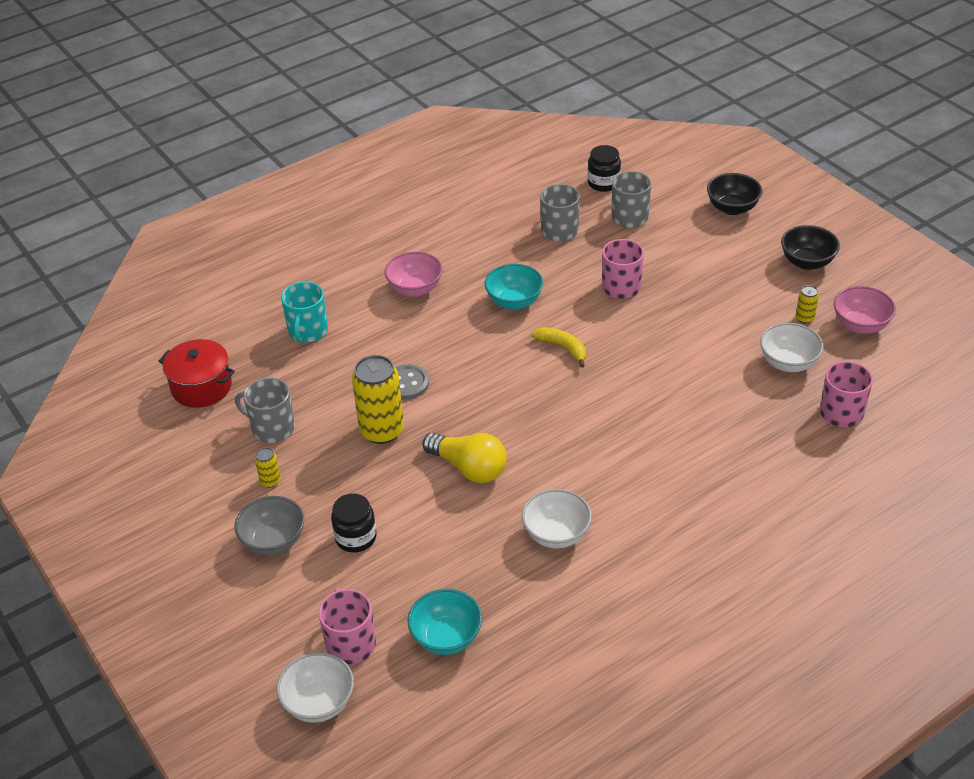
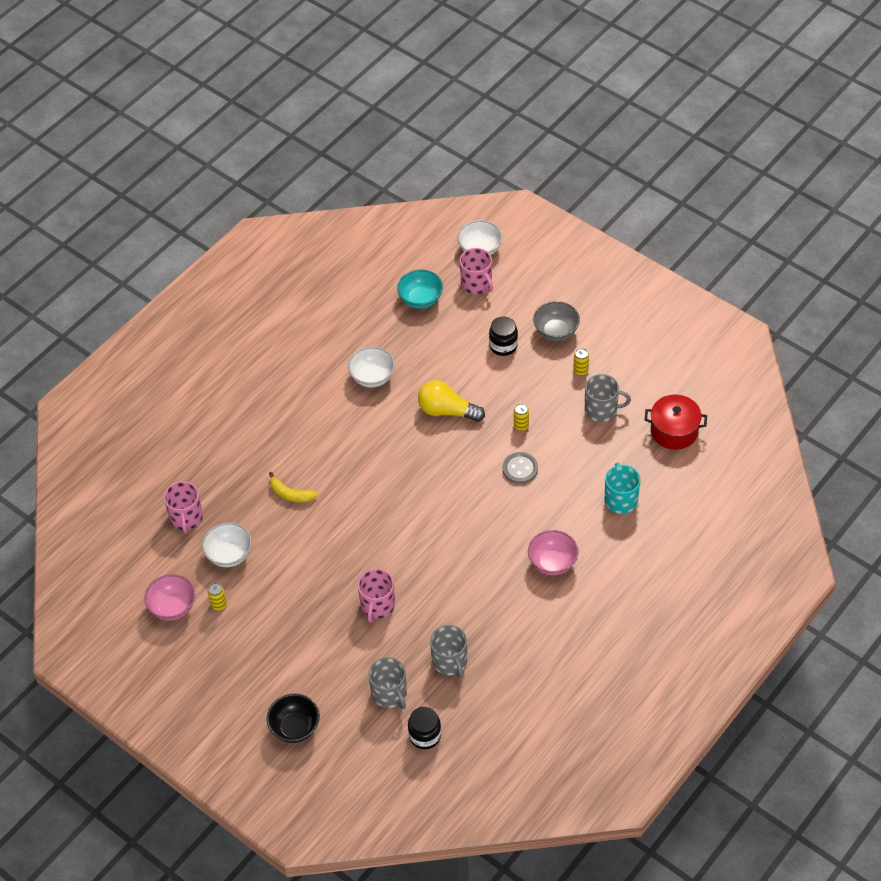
camera: 165 degrees right, 10 degrees up
yellow can [352,355,404,444] -> yellow can [514,403,529,431], size x0.45
turquoise bowl [484,264,543,310] -> none
yellow banana [532,327,586,367] -> yellow banana moved to [269,472,318,503]
black bowl [781,225,840,270] -> none

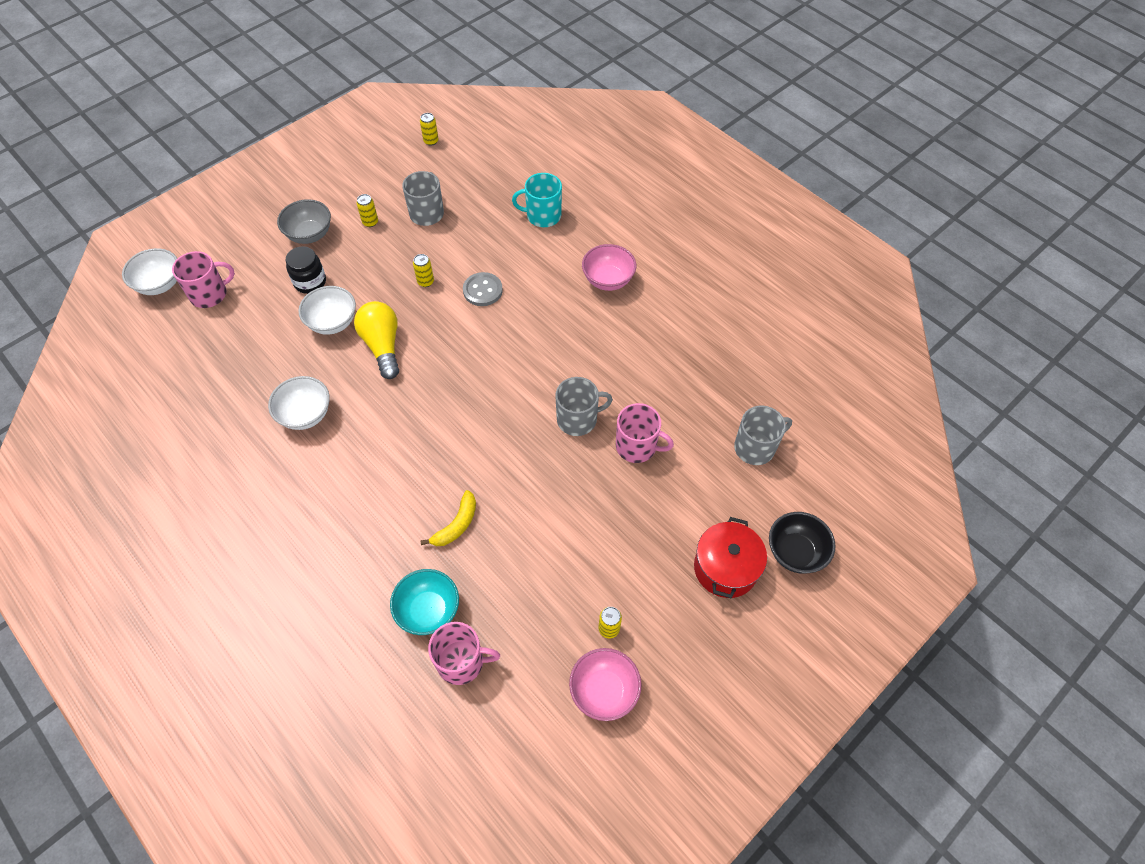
camera: 85 degrees left, 5 degrees up
white bowl [202,522,252,567] -> white bowl moved to [298,286,356,335]
turquoise bowl [397,270,443,309] -> turquoise bowl moved to [390,569,459,635]
black jar [408,707,441,749] -> none
yellow light bulb [418,380,485,422] -> yellow light bulb turned 135 degrees clockwise [354,301,399,379]
grey mug [430,625,467,678] -> grey mug moved to [555,377,613,436]
red pot [644,395,707,450] -> red pot moved to [694,517,767,598]
none -> yellow can [420,113,439,146]

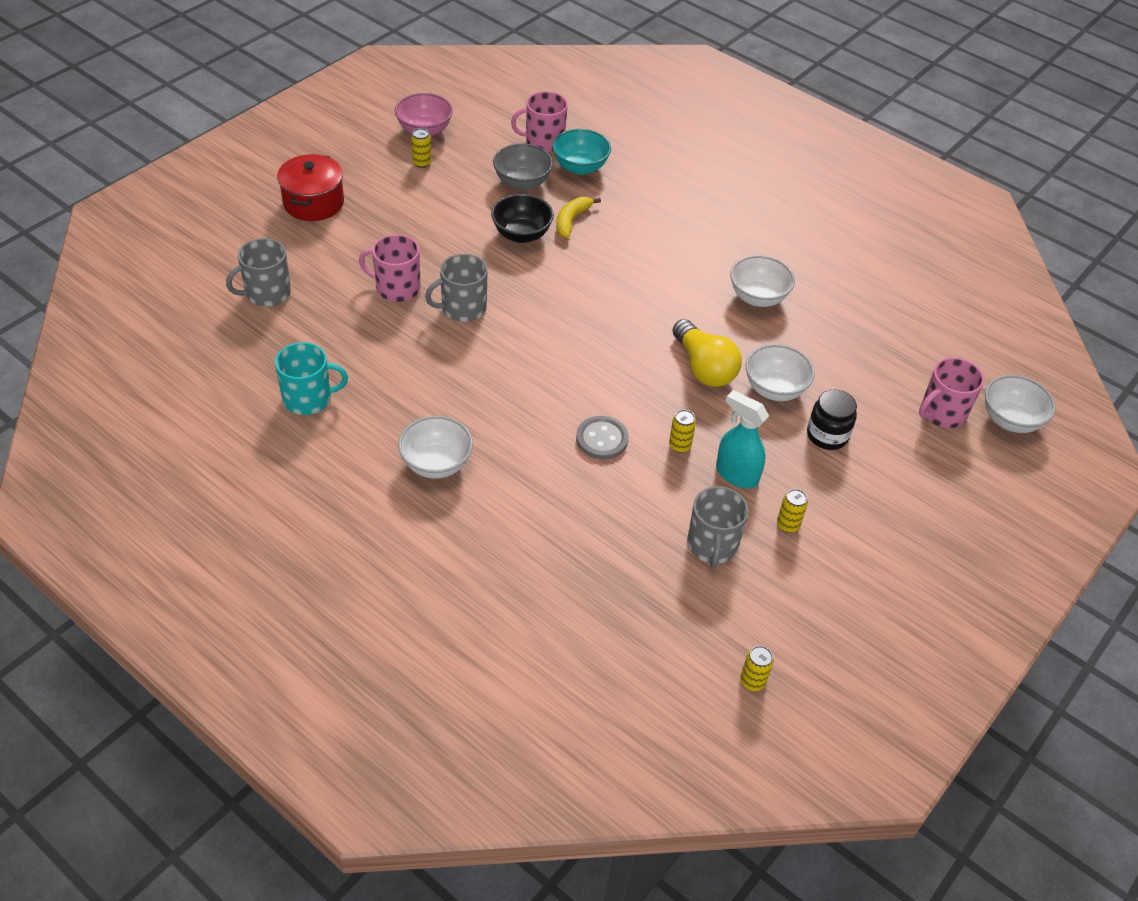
camera: 170 degrees right, 10 degrees down
grey bowl [277,199,331,244] -> grey bowl moved to [493,143,553,190]
turquoise mug [512,173,562,227] -> turquoise mug moved to [275,342,348,415]
pink bowl [582,244,636,291] -> white bowl [398,416,473,479]
black bowl [769,512,836,574] -> black bowl moved to [491,194,554,243]
none -> turquoise spray bottle [716,390,769,488]

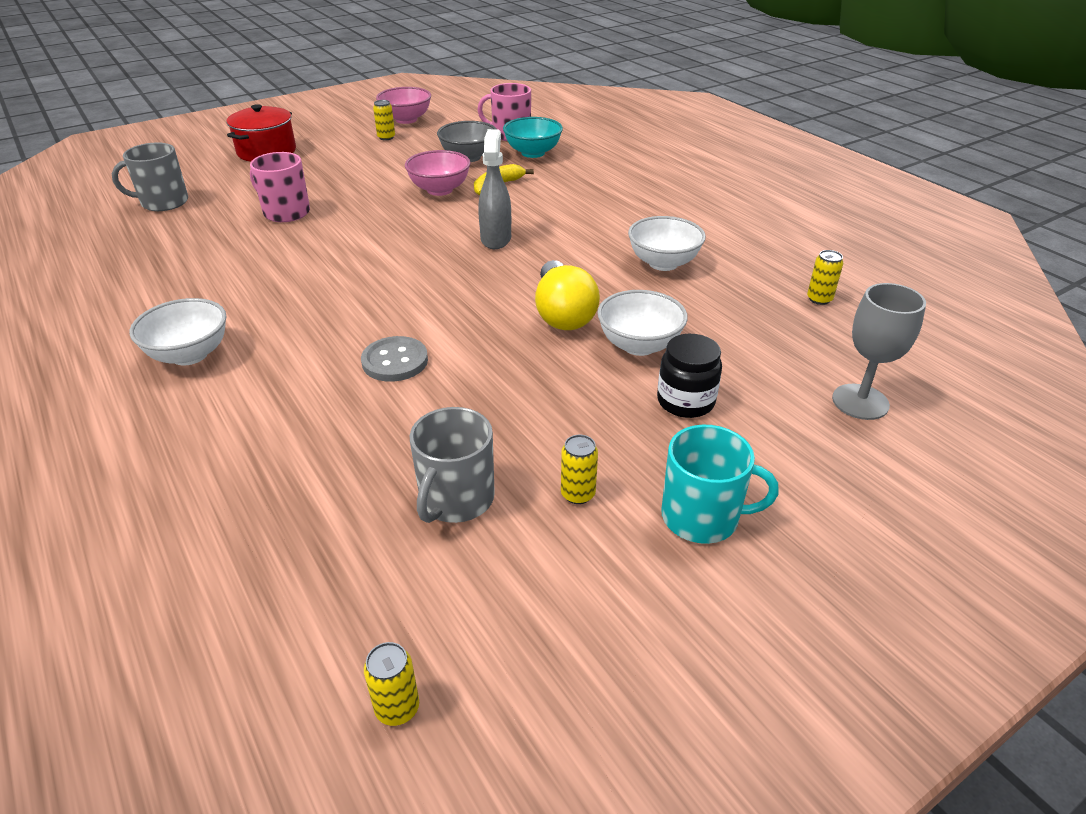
camera: 20 degrees right, 10 degrees down
turquoise mug [275,342,348,415] -> turquoise mug moved to [661,425,779,544]
grey mug [425,254,488,322] -> none
black bowl [491,194,554,243] -> pink bowl [405,150,471,196]
yellow can [669,410,696,453] -> yellow can moved to [807,250,843,305]
turquoise spray bottle [716,390,769,488] -> none
pink mug [919,357,984,428] -> grey goblet [832,283,926,420]
white bowl [985,375,1056,433] -> none
none -> grey spray bottle [478,129,511,249]

